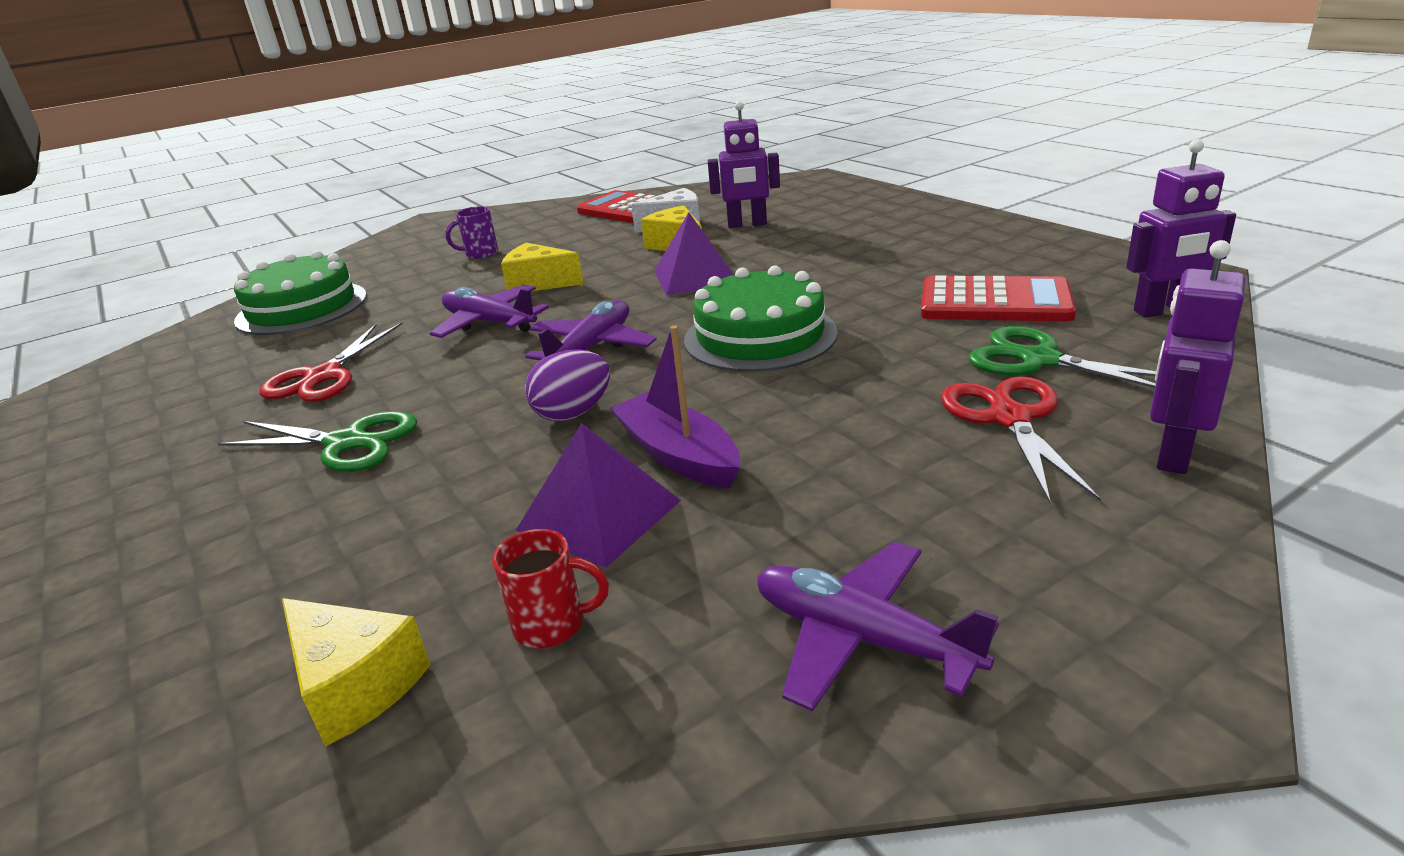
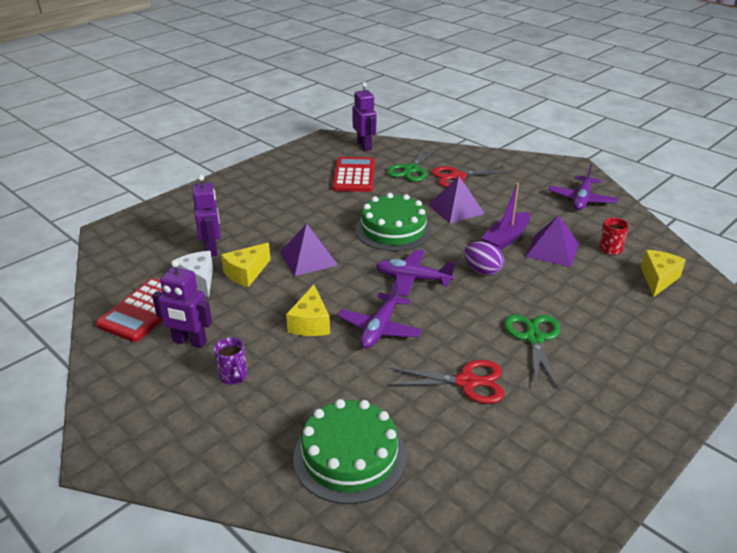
camera: 105 degrees left, 5 degrees up
purple robot [1150,240,1245,474] -> purple robot moved to [152,260,212,348]
none -> purple pyramid [428,176,485,223]

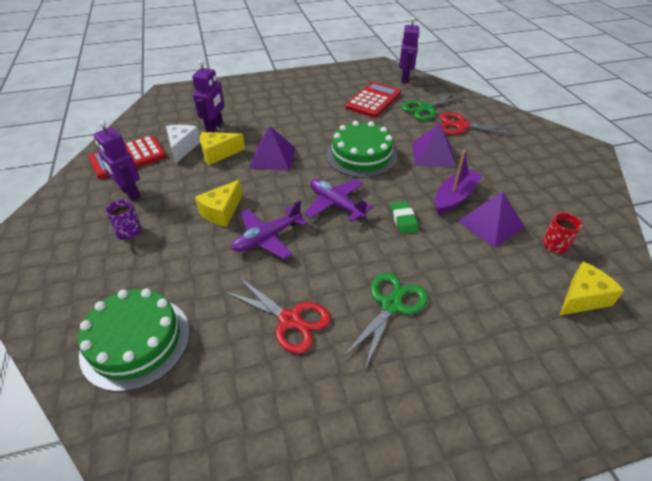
camera: 30 degrees right, 10 degrees up
purple egg [464,241,504,276] -> green eraser [390,201,419,234]
purple boat [481,183,530,250] -> purple boat turned 150 degrees clockwise [435,150,482,214]
purple plane [549,164,618,210] -> none

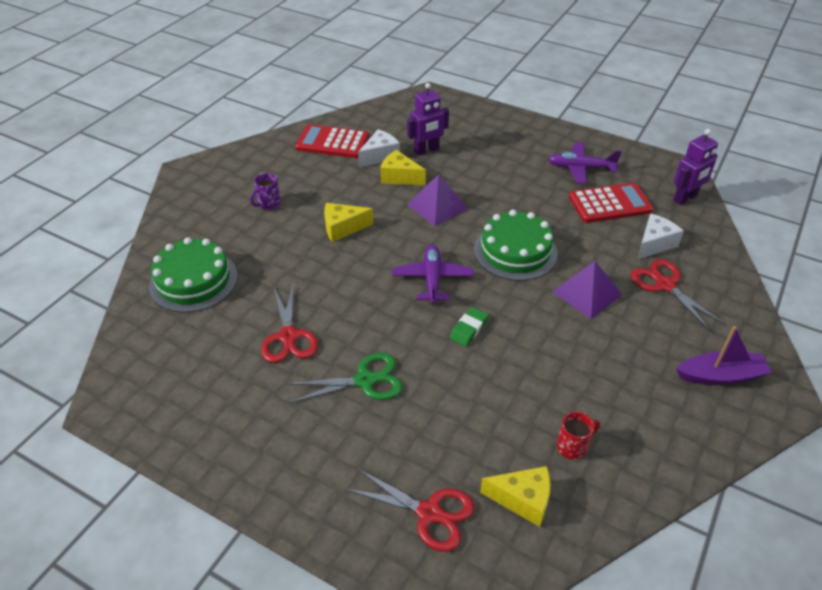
camera: 45 degrees right, 0 degrees up
purple robot [93,120,141,201] -> none
purple plane [232,200,308,259] -> purple plane moved to [548,142,622,184]
green scissors [401,92,466,121] -> white cheese [637,214,684,259]
purple boat [435,150,482,214] -> purple boat moved to [676,326,772,385]
purple pyramid [458,191,525,248] -> none
none -> red scissors [345,468,475,552]

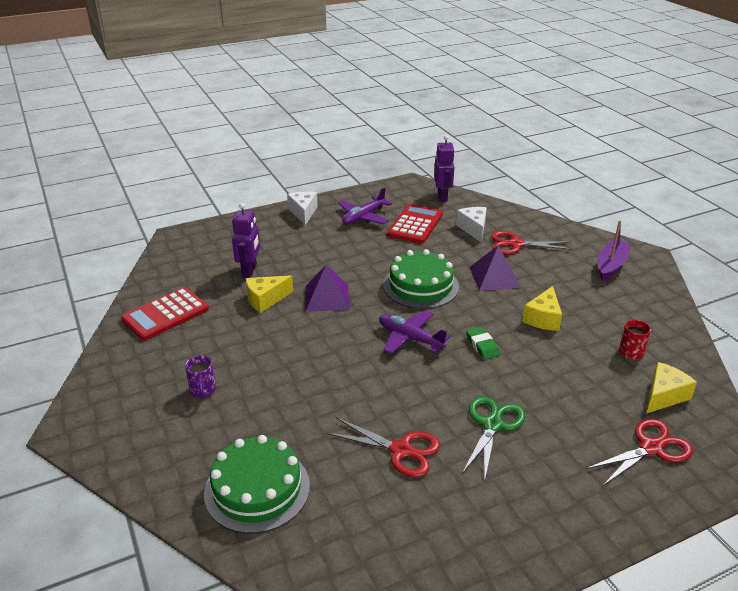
camera: 55 degrees left, 10 degrees down
yellow cheese [324,203,374,242] -> yellow cheese moved to [522,286,562,331]
white cheese [358,130,400,167] -> white cheese moved to [287,191,318,225]

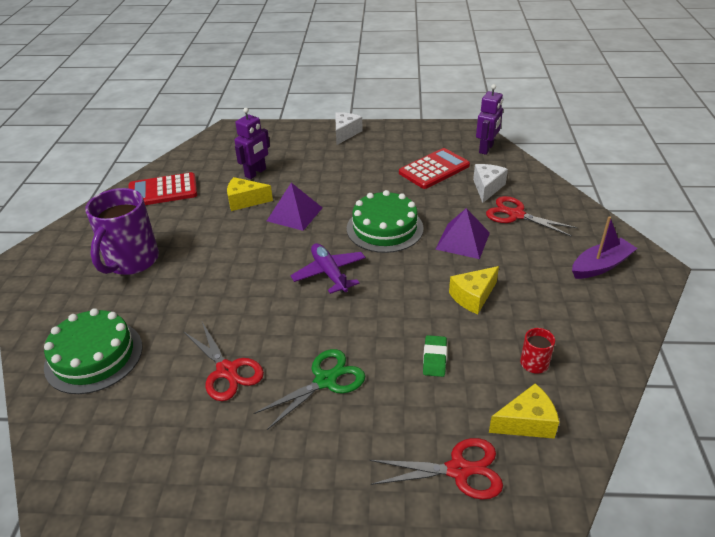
camera: 30 degrees right, 5 degrees up
purple mug [185,355,216,398] -> purple mug [85,188,159,275], size x2.25
purple plane [338,187,392,225] -> none
green eraser [466,327,500,359] -> green eraser moved to [423,335,447,377]

